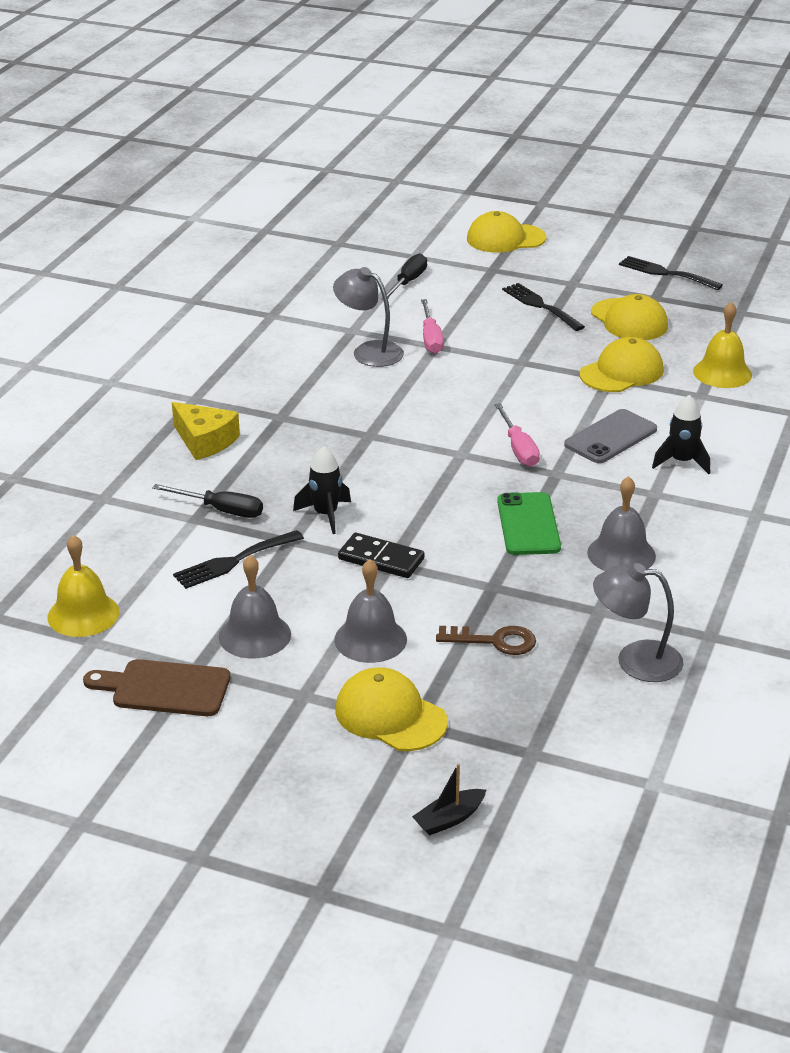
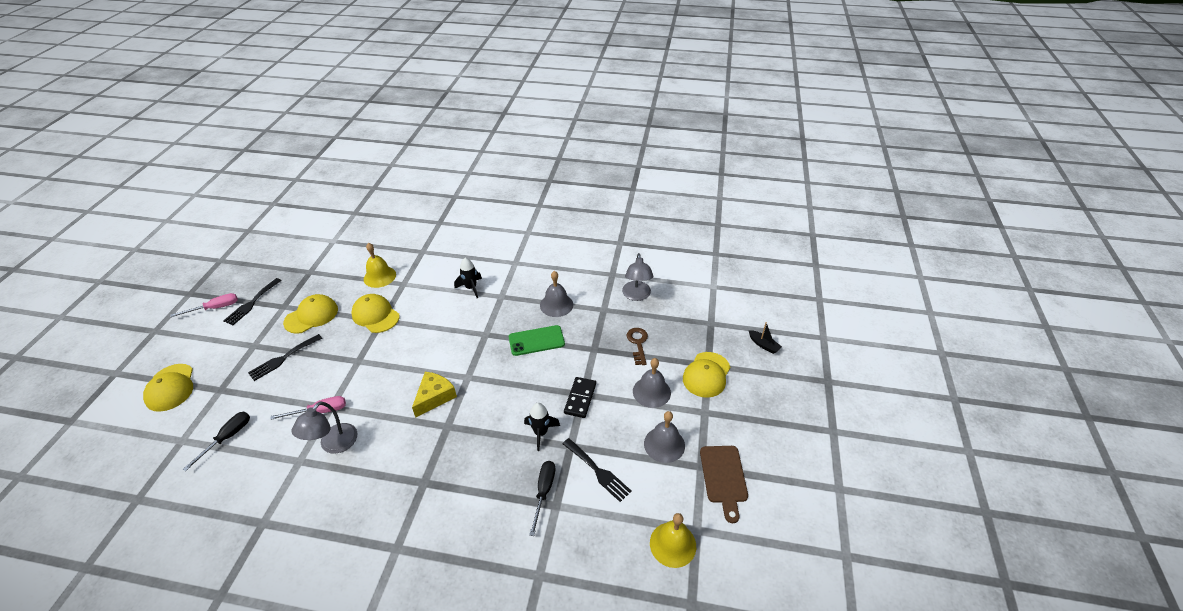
camera: 100 degrees left, 10 degrees up
yellow cheese [172,402,240,460] -> yellow cheese moved to [412,372,457,418]
black screwdriver [381,253,427,300] -> black screwdriver turned 105 degrees clockwise [183,412,250,471]
pink screwdriver [494,403,540,467] -> pink screwdriver moved to [171,293,238,317]
grey phone [564,409,657,463] -> none

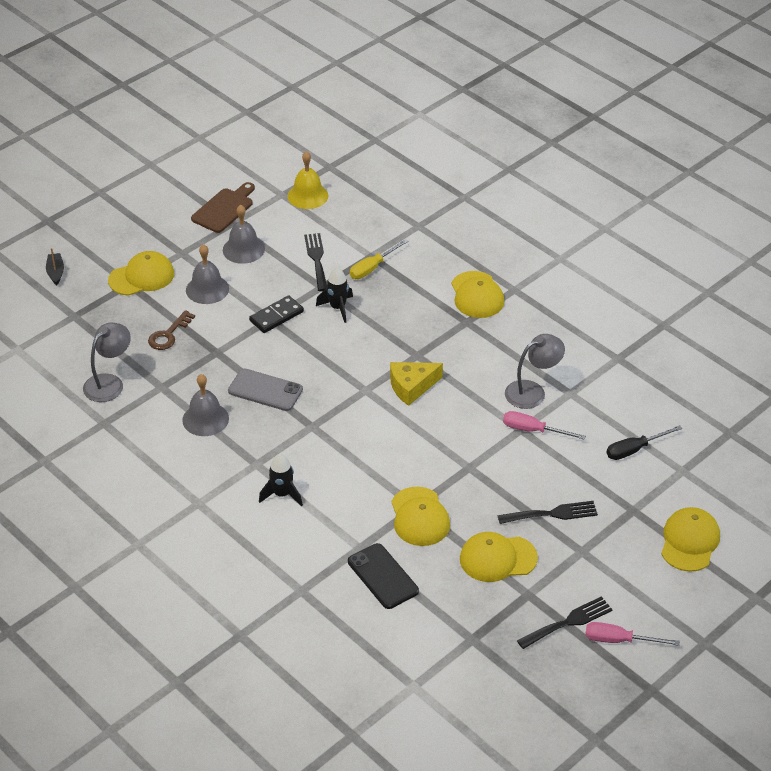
camera: 145 degrees left, 0 degrees up
yellow bell [364,243,396,288] -> black phone [348,543,419,609]
green phone [509,325,565,356] -> grey phone [228,369,303,411]
black screwdriver [529,461,556,536] -> yellow screwdriver [350,239,409,279]
none -> yellow cap [451,271,504,318]

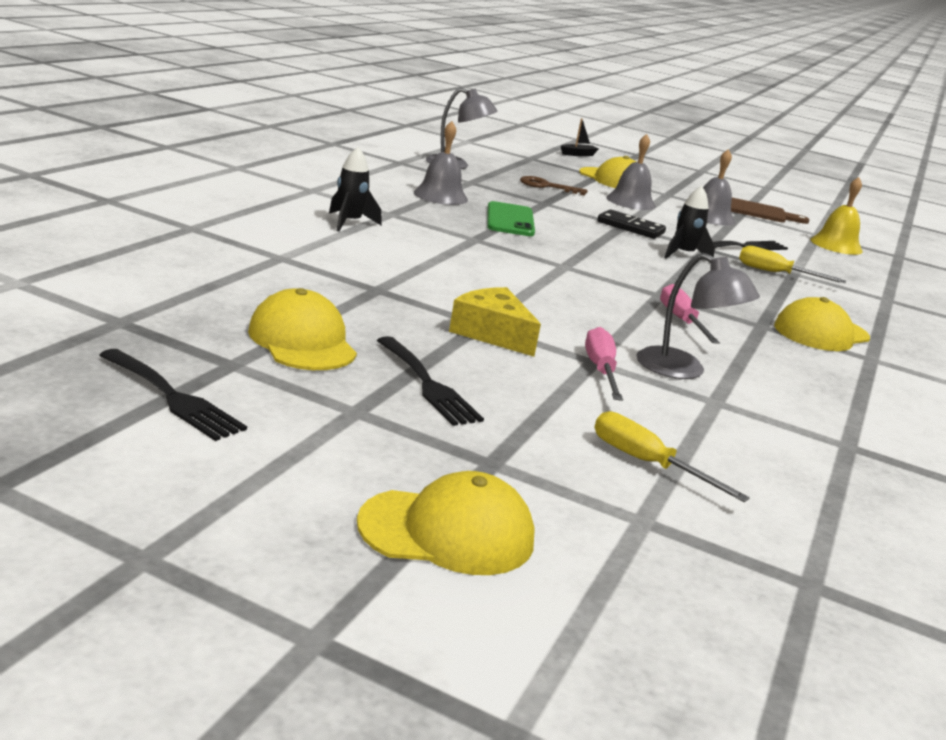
camera: 65 degrees right, 20 degrees down
grey phone [228,369,303,411] -> green phone [487,201,535,236]
black phone [348,543,419,609] -> none
yellow cheese [390,362,443,406] -> yellow cheese moved to [449,287,541,357]
yellow cap [391,487,450,546] -> none
pink screwdriver [585,622,680,646] -> pink screwdriver moved to [660,284,720,344]
black screwdriver [607,425,682,460] -> yellow screwdriver [594,411,750,502]

